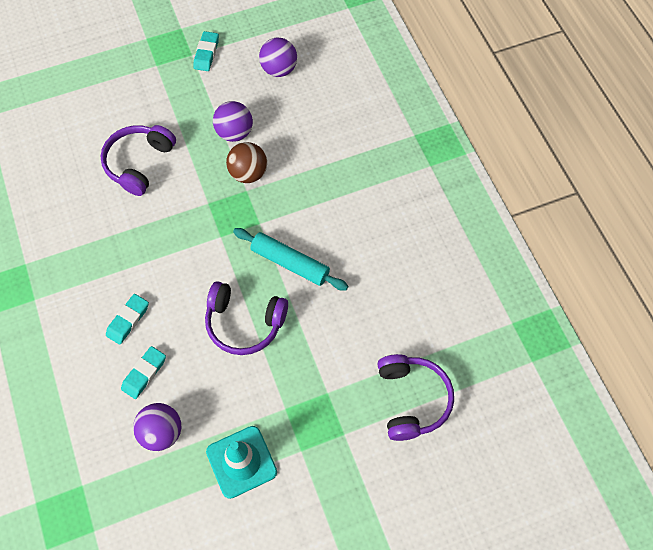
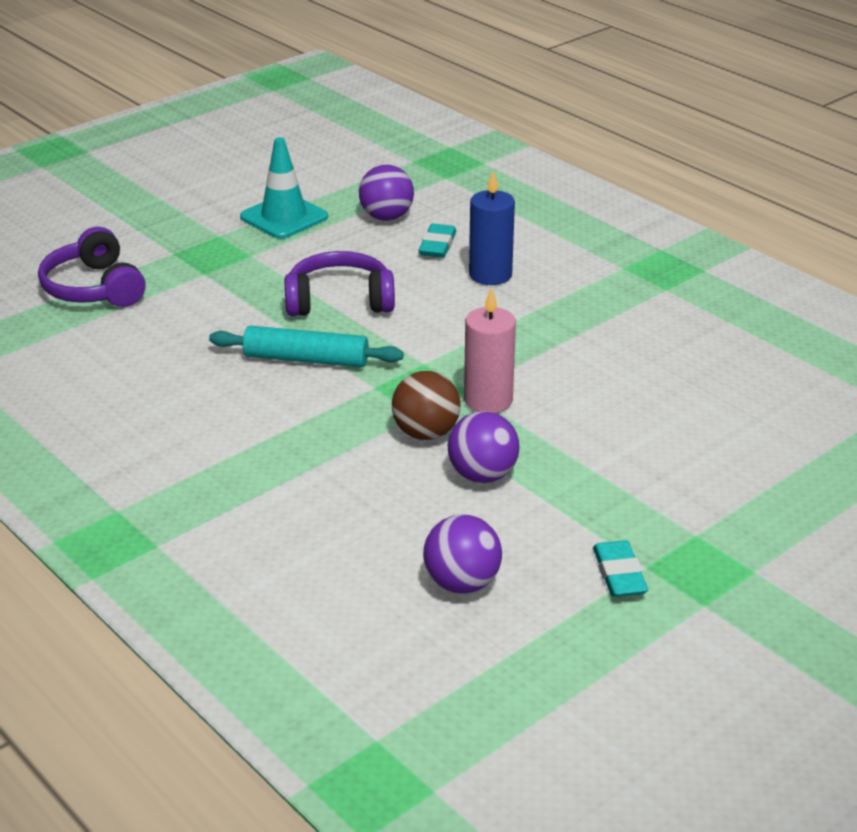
camera: 160 degrees right, 30 degrees down
purple headphones [100,125,176,196] -> none
turquoise eraser [106,294,149,345] -> blue candle [469,170,515,285]
none -> pink candle [464,287,516,413]

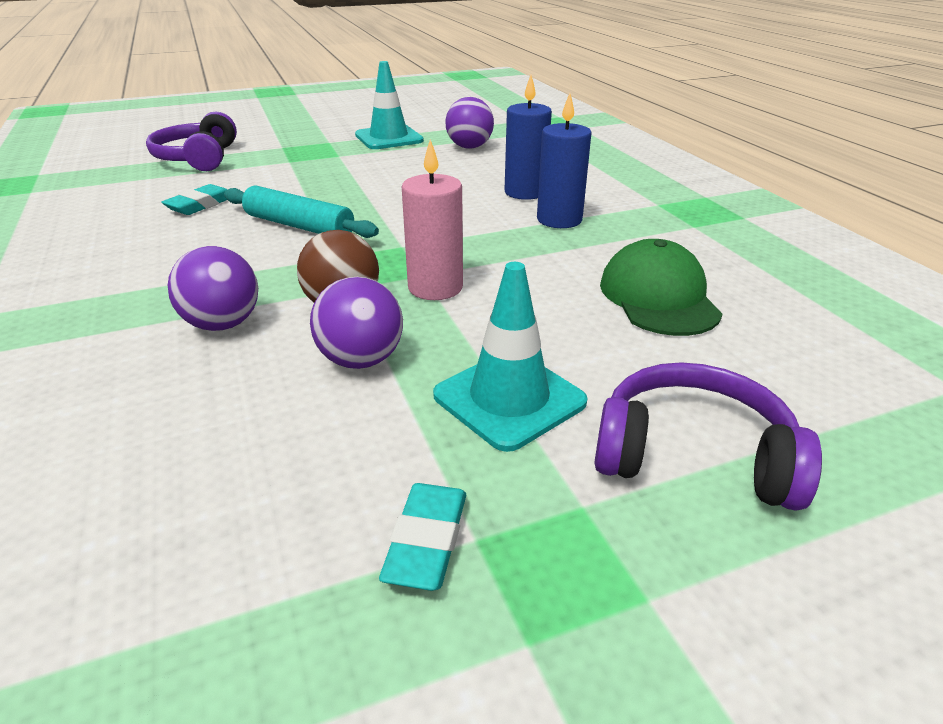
camera: 20 degrees right, 0 degrees up
purple headphones [285,251,395,316] -> purple headphones moved to [594,362,822,511]
turquoise eraser [418,224,456,258] -> turquoise eraser moved to [161,184,228,215]
purple ball [423,514,502,593] -> purple ball moved to [168,246,258,331]
none -> turquoise traffic cone [433,262,587,452]
none -> blue candle [537,93,592,228]
none -> green cap [600,239,723,336]

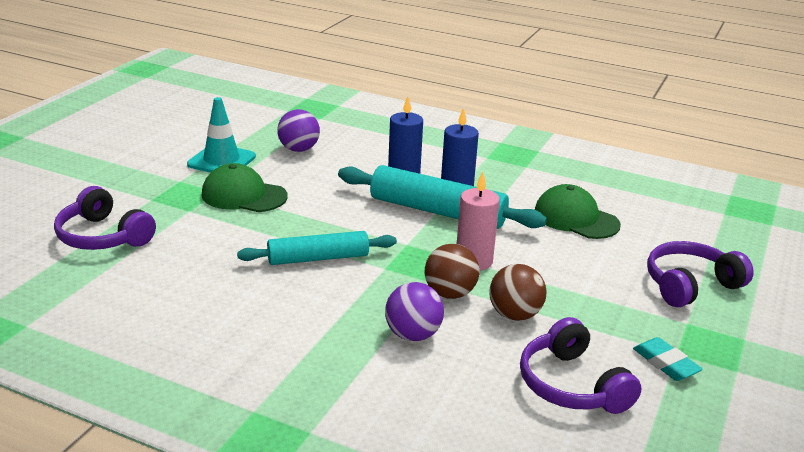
camera: 45 degrees left, 5 degrees down
turquoise eraser [161,184,228,215] -> none
purple ball [310,277,403,369] -> brown ball [489,264,546,321]
turquoise traffic cone [433,262,587,452] -> none
none -> green cap [202,163,287,212]
none -> turquoise rolling pin [338,165,547,229]
none -> purple headphones [520,317,641,414]

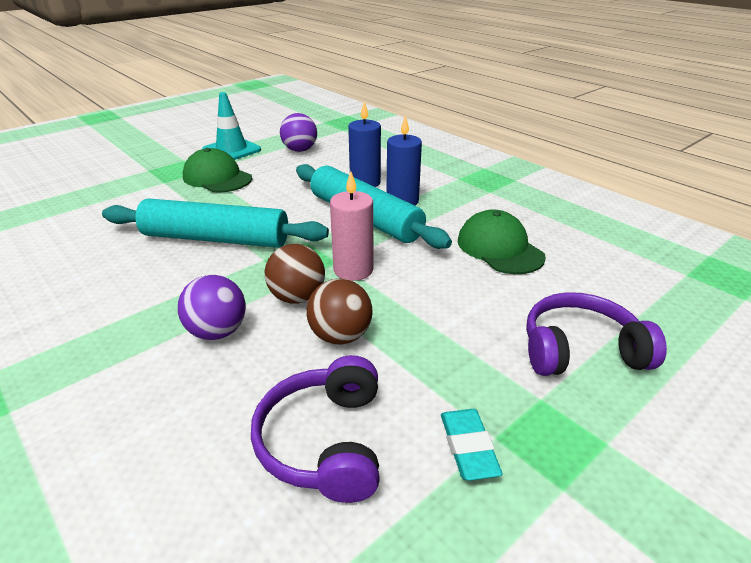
camera: 25 degrees right, 5 degrees up
purple headphones [54,186,156,250] -> none
turquoise rolling pin [237,231,397,265] -> turquoise rolling pin [102,198,329,248], size x1.52

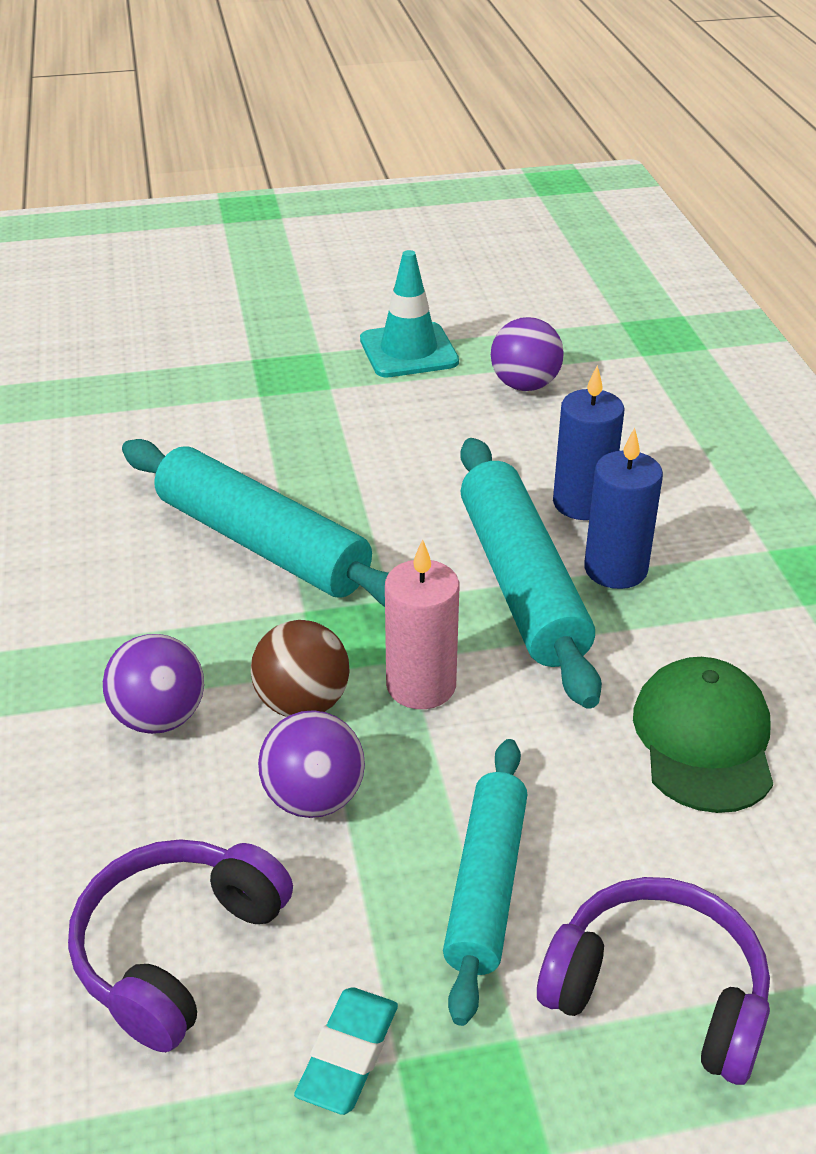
camera: 30 degrees right, 5 degrees up
green cap [183,148,252,192] -> none
brown ball [306,279,373,345] -> purple ball [258,710,365,818]
none -> turquoise rolling pin [443,739,527,1026]

